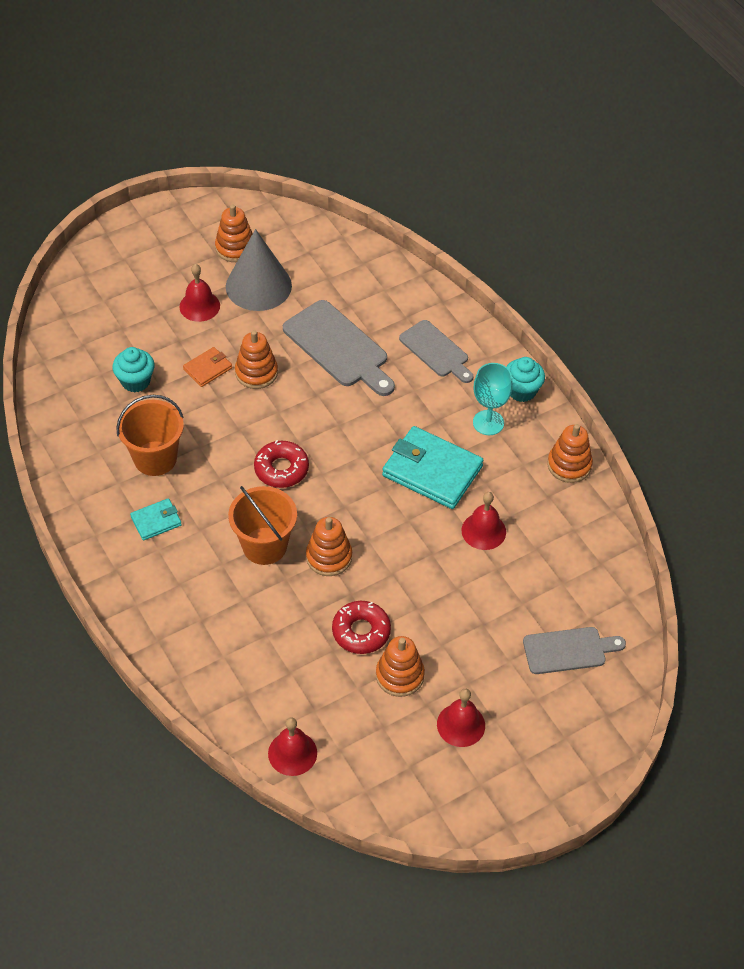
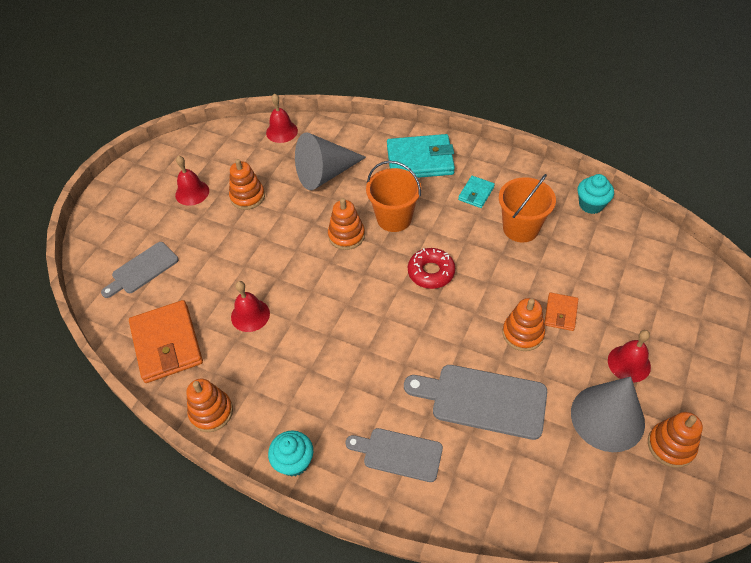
camera: 150 degrees right, 0 degrees up
turquoise cupcake [112,347,155,392] -> turquoise cupcake moved to [578,174,614,214]
red donut [332,601,391,654] -> none
turquoise wallet [382,426,484,509] -> turquoise wallet moved to [387,134,455,178]
turquoise goblet [473,363,513,435] -> none
none -> orange wallet [129,300,203,383]
none -> grey cone [295,132,366,190]

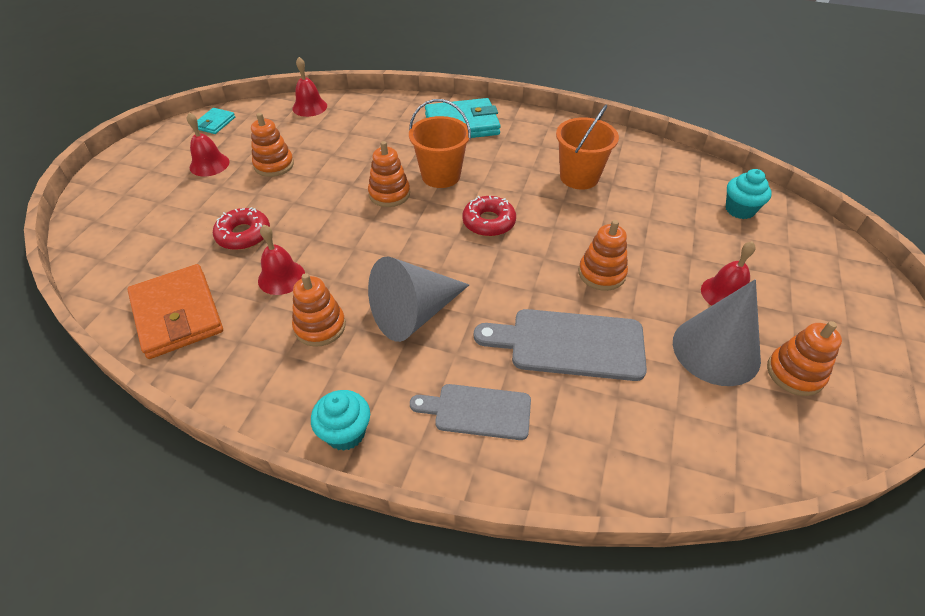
camera: 10 degrees left, 5 degrees down
grey cutting board [101,242,179,298] -> none
orange stacking toy [186,379,233,432] -> orange stacking toy moved to [292,273,346,347]
grey cone [295,132,366,190] -> grey cone moved to [368,257,469,342]
turquoise wallet [458,176,495,208] -> turquoise wallet moved to [197,108,235,134]
orange wallet [544,292,578,331] -> none
turquoise cupcake [578,174,614,214] -> turquoise cupcake moved to [726,169,772,219]
none -> red donut [213,207,270,250]

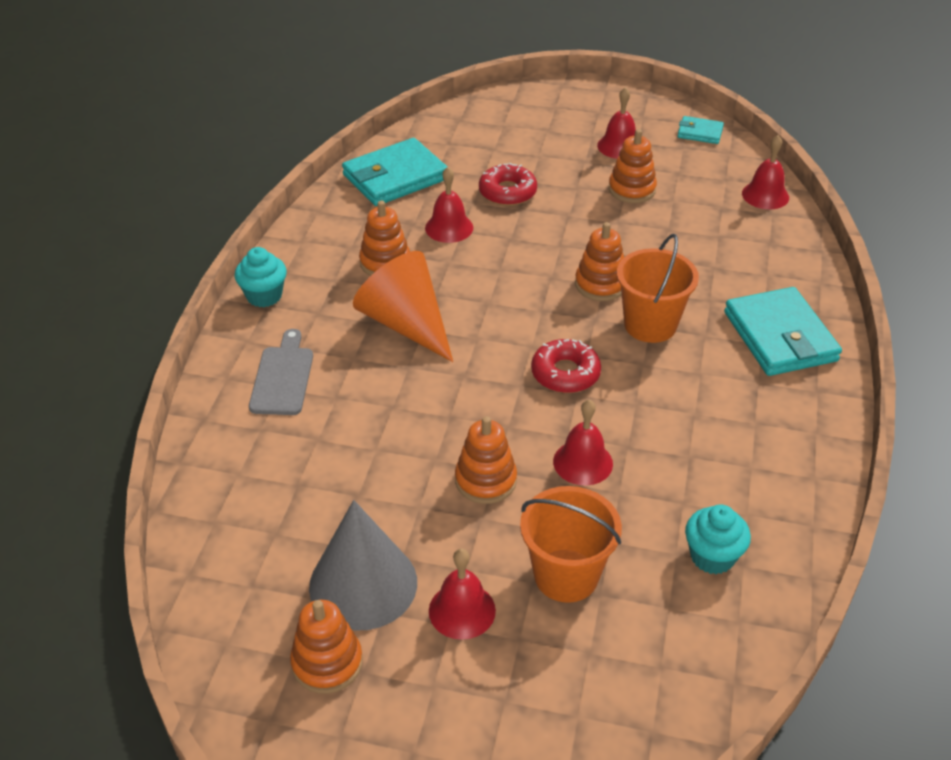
camera: 85 degrees right, 5 degrees down
orange wallet [127,264,223,359] -> turquoise wallet [342,138,447,206]
grey cone [368,257,469,342] -> orange cone [353,251,453,362]
grey cutting board [474,309,647,381] -> none
orange bucket [556,105,619,189] -> orange bucket moved to [520,486,622,603]
turquoise cupcake [726,169,772,219] -> turquoise cupcake moved to [685,505,751,574]
none -> red bell [553,399,613,485]

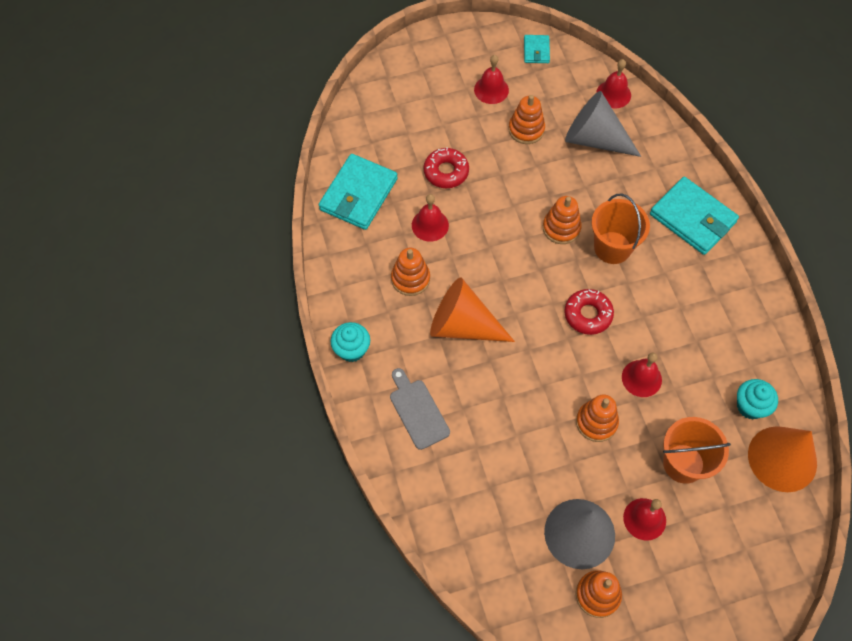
camera: 30 degrees left, 20 degrees up
turquoise wallet [678,116,724,144] -> turquoise wallet turned 75 degrees counterclockwise [524,35,550,63]
none -> grey cone [565,91,641,157]
none -> orange cone [748,426,817,492]

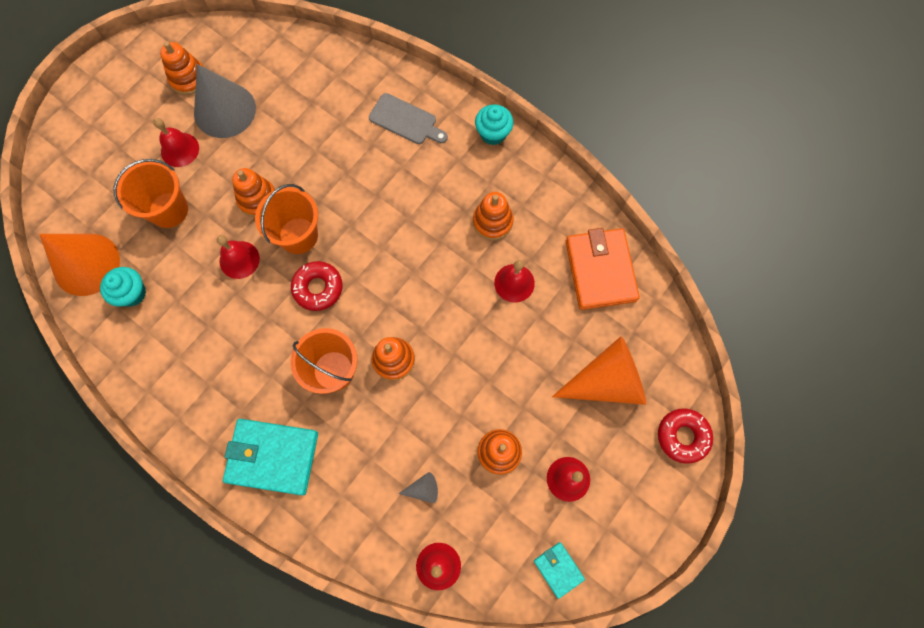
camera: 145 degrees right, 10 degrees up
turquoise wallet [319,154,398,230] -> orange wallet [566,228,640,310]
red donut [424,147,469,188] -> red donut moved to [658,408,713,464]
orange cone [430,277,515,342] -> orange cone moved to [552,336,646,405]
grey cone [565,91,641,157] -> grey cone [398,472,438,503], size x0.42
none -> orange bucket [255,184,318,254]

